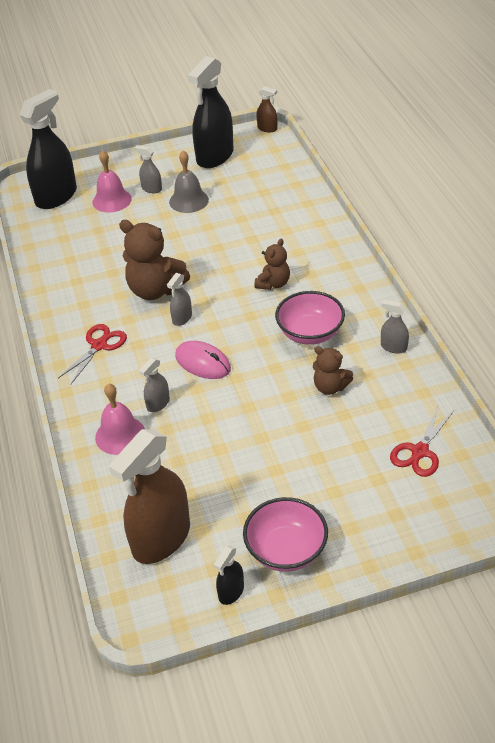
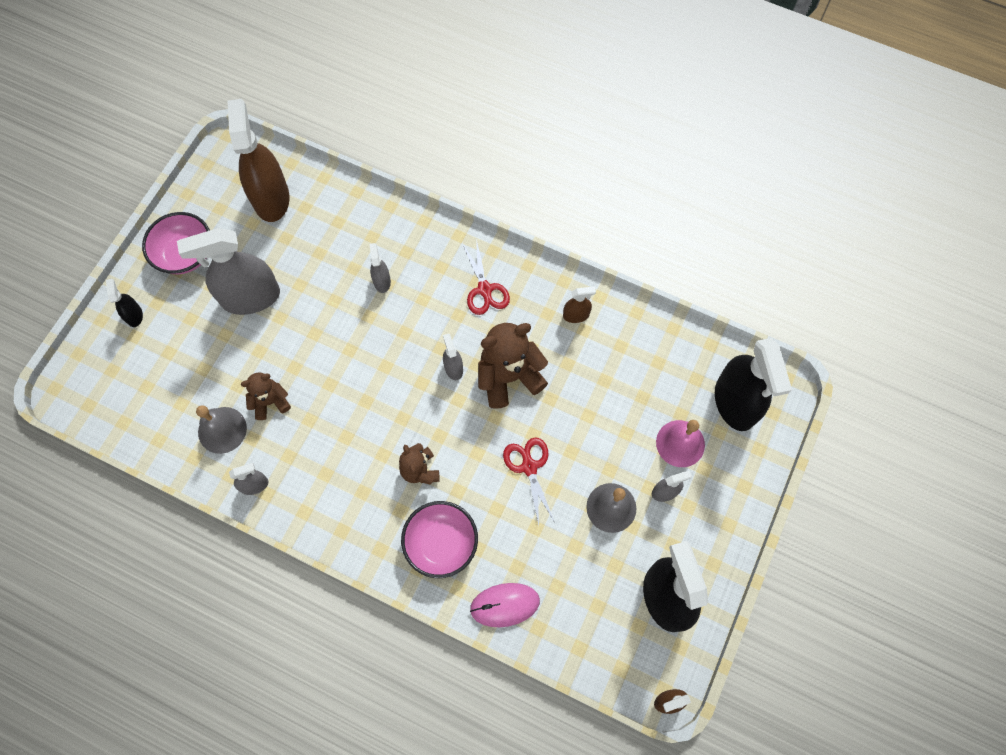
camera: 130 degrees right, 25 degrees up
pink bell [95,384,145,455] -> none
pink mouse [175,341,231,379] -> pink mouse moved to [470,583,540,627]
black spray bottle [214,545,244,605] -> black spray bottle moved to [106,279,143,327]
pink bowl [275,291,345,345] -> pink bowl moved to [401,501,478,578]
red scissors [390,407,454,477] -> red scissors moved to [503,437,555,525]
none -> grey spray bottle [177,228,280,315]
none -> grey bell [196,405,247,454]
none -> brown spray bottle [563,286,596,323]

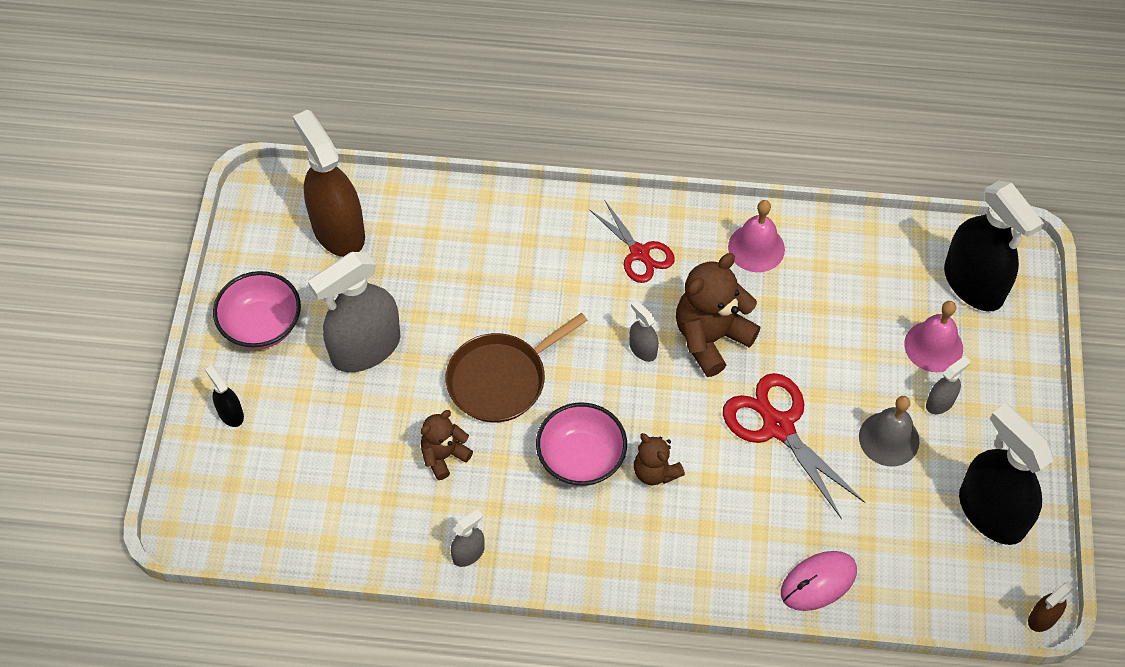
camera: 20 degrees left, 10 degrees down
grey bell [196,405,247,454] -> none
grey spray bottle [369,243,391,293] -> none
pink bowl [401,501,478,578] -> pink bowl moved to [536,403,627,486]
red scissors [503,437,555,525] -> red scissors [723,373,865,519], size x1.53
brown spray bottle [563,286,596,323] -> pink bell [728,200,785,272]
none -> brown pan [446,313,588,423]

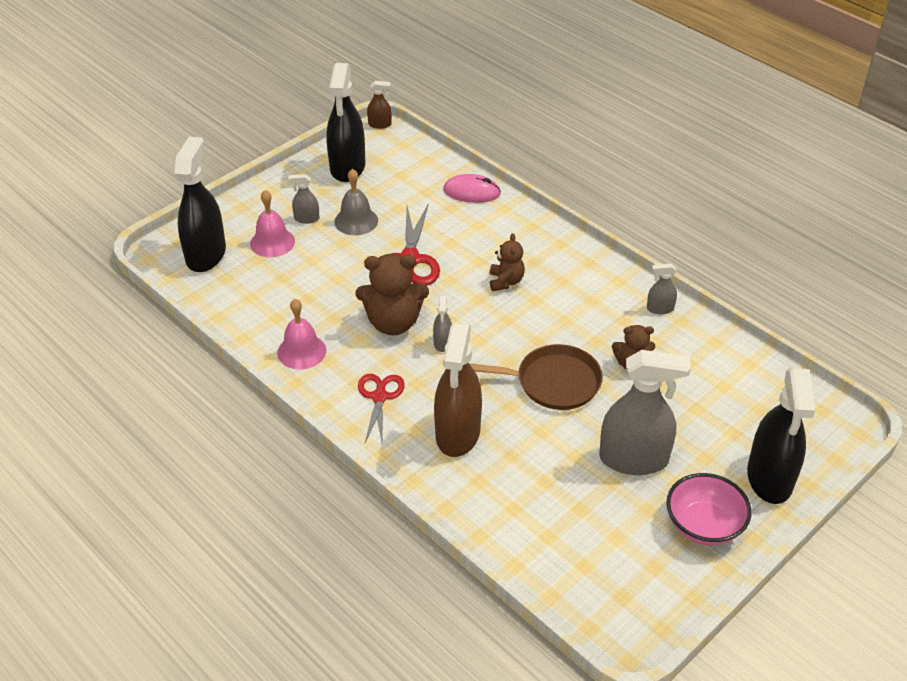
camera: 140 degrees left, 15 degrees down
black spray bottle [205,365,244,427] -> black spray bottle [747,368,815,504], size x2.24
brown spray bottle [293,110,365,257] -> brown spray bottle moved to [434,323,482,457]
pink bowl [536,403,627,486] -> none

